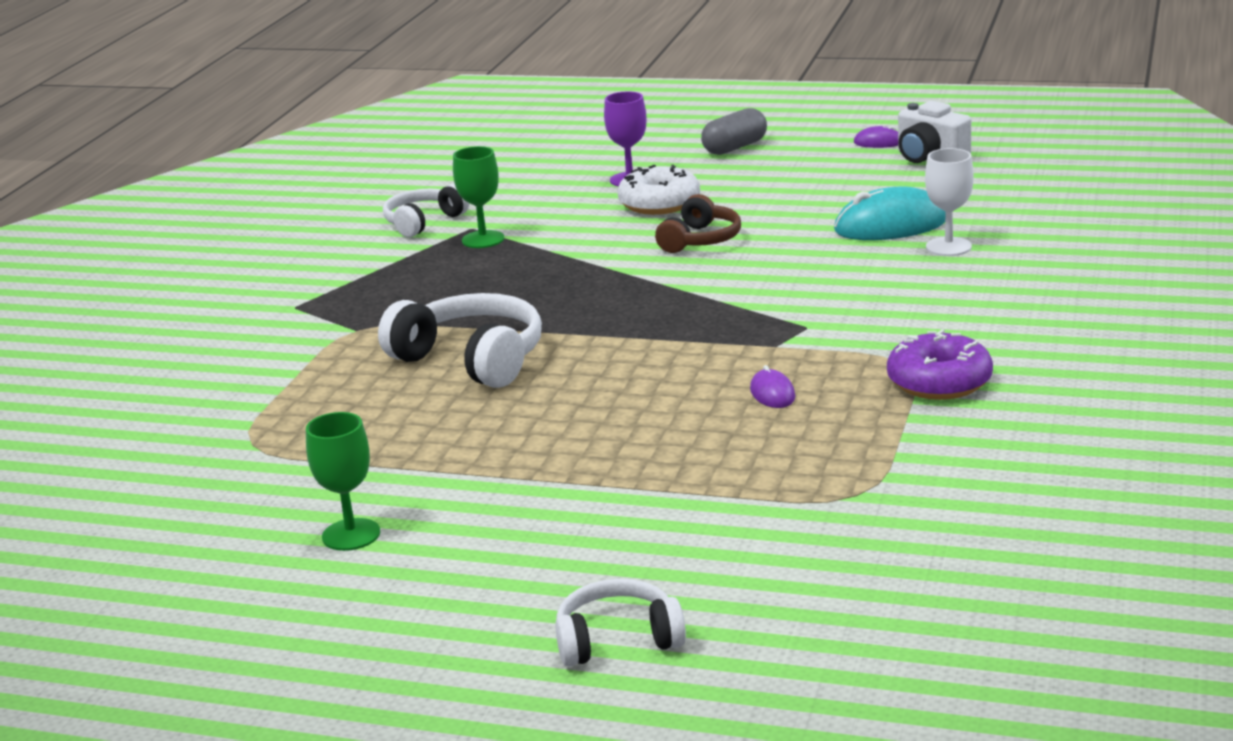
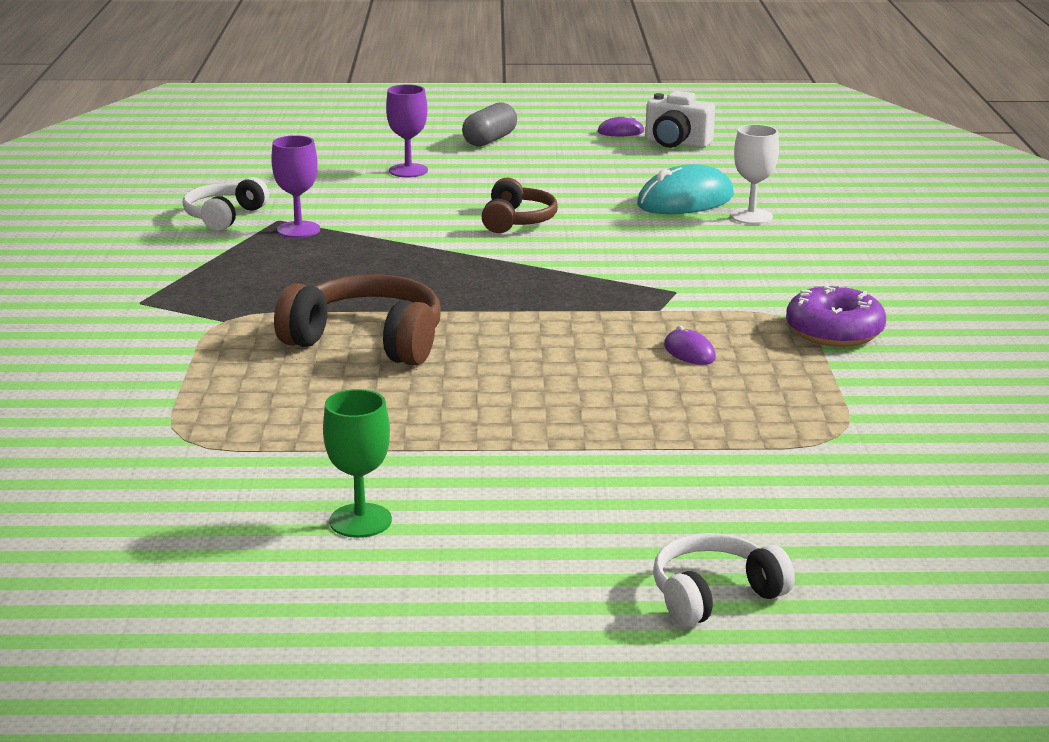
camera: 20 degrees left, 0 degrees up
white headphones [378,293,542,388] -> brown headphones [274,274,441,366]
green goblet [453,146,504,248] -> purple goblet [271,135,320,238]
white donut [617,165,700,215] -> none

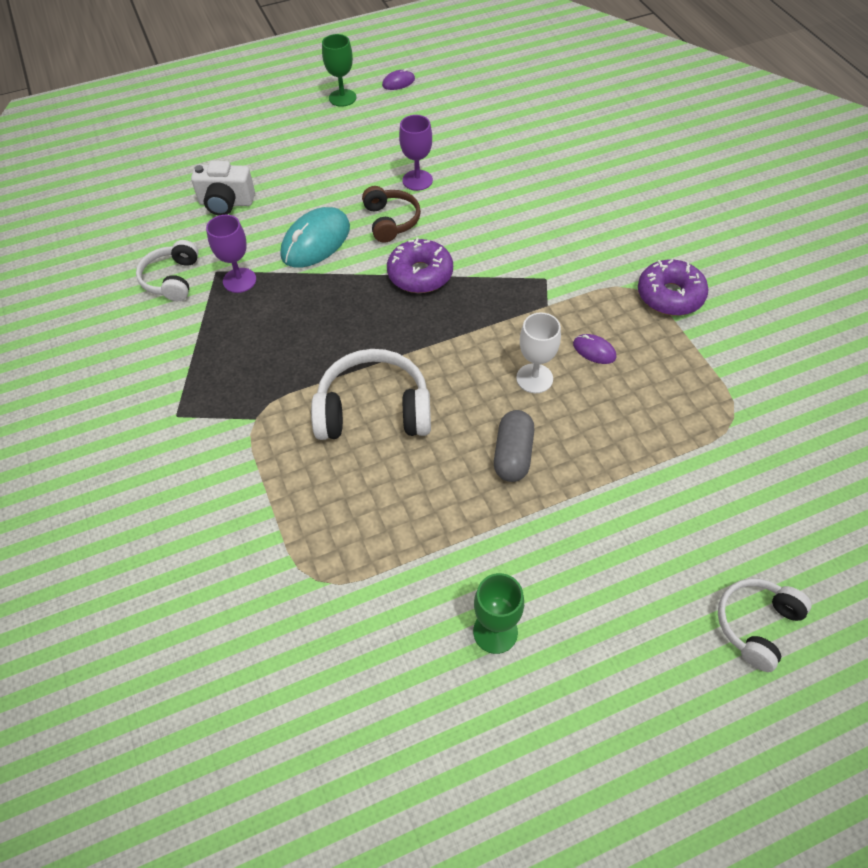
camera: 20 degrees left, 30 degrees up
brown headphones [274,274,441,366] -> white headphones [311,349,431,440]
purple goblet [386,84,428,177] -> purple goblet moved to [399,115,433,191]
grey capsule [462,103,517,146] -> grey capsule moved to [494,410,534,482]
turquoise mouse [637,164,734,214] -> turquoise mouse moved to [281,207,350,268]
white camera [645,91,715,148] -> white camera moved to [191,161,255,216]
white goblet [731,124,779,224] -> white goblet moved to [516,313,561,393]
none -> green goblet [322,34,356,107]
none -> purple donut [387,237,453,293]

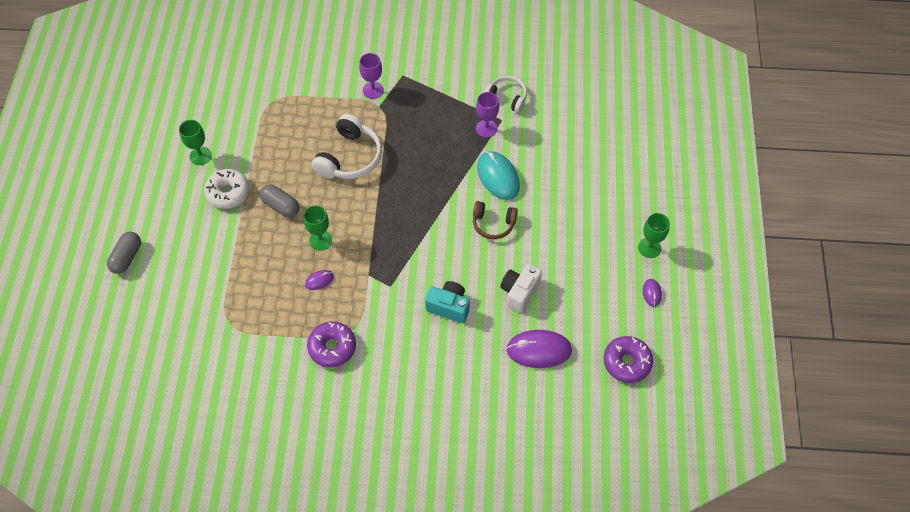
camera: 115 degrees right, 5 degrees up
white camera [191,161,255,216] -> white camera moved to [500,264,542,313]
purple donut [387,237,453,293] -> purple donut moved to [604,336,653,383]
purple goblet [399,115,433,191] -> purple goblet moved to [359,53,384,99]
white goblet [516,313,561,393] -> green goblet [304,205,332,251]
white headphones [718,578,812,672] -> grey capsule [107,232,141,274]
none -> white donut [204,169,250,209]
none -> turquoise camera [425,281,470,323]
none -> purple mouse [506,330,572,368]

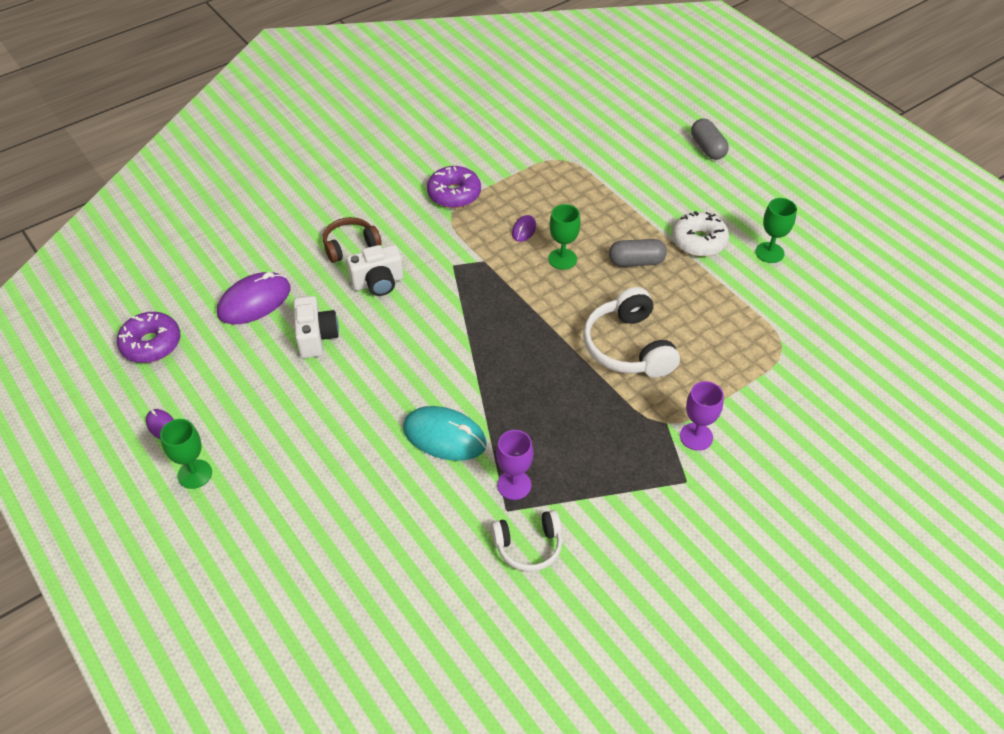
camera: 140 degrees right, 10 degrees down
turquoise camera [425,281,470,323] -> white camera [347,245,404,296]
brown headphones [473,201,518,239] -> brown headphones moved to [323,217,382,263]

